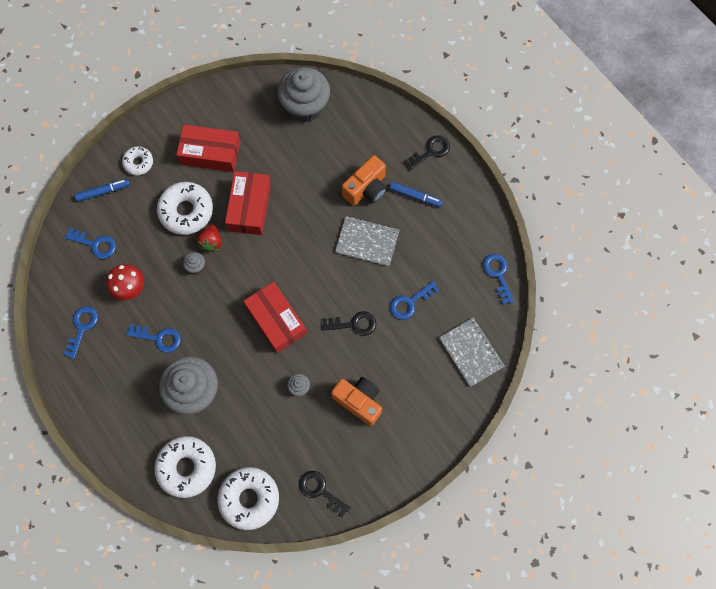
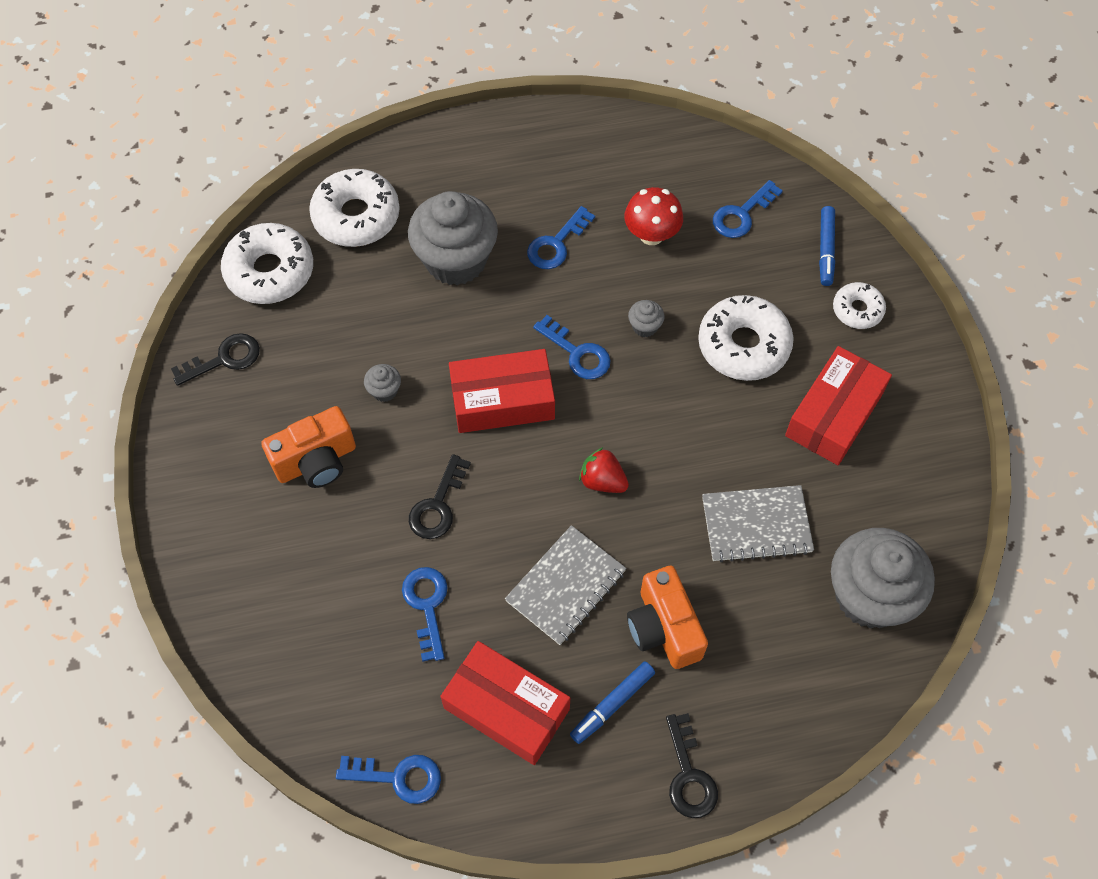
camera: 115 degrees right, 10 degrees down
blue key [63,306,98,359] -> blue key moved to [533,315,611,379]
red strawberry [197,225,222,252] -> red strawberry moved to [579,447,629,493]
red box [225,171,271,235] -> red box moved to [440,641,570,765]
grey notebook [439,318,505,387] -> grey notebook moved to [702,485,814,562]

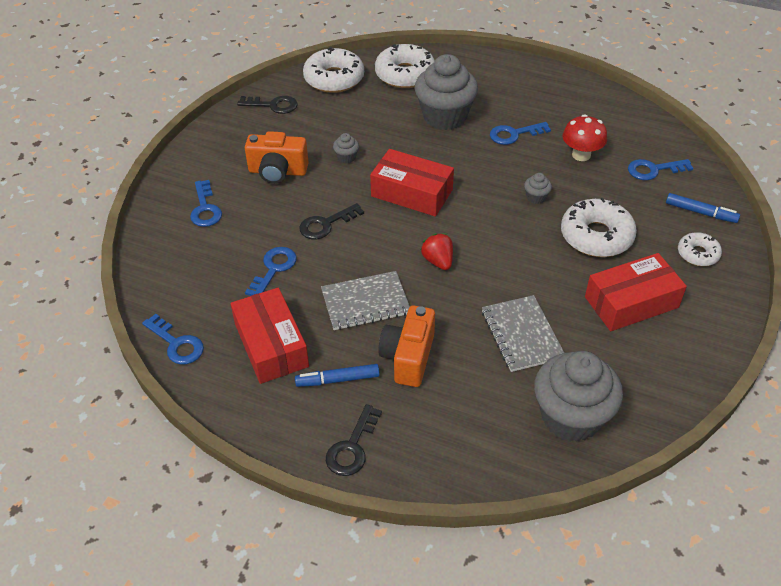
camera: 35 degrees right, 15 degrees down
blue key [533,315,611,379] -> blue key moved to [190,180,222,227]
grey notebook [702,485,814,562] -> grey notebook turned 45 degrees clockwise [482,295,564,372]
blue marker [819,206,835,286] -> blue marker turned 105 degrees counterclockwise [666,193,740,223]

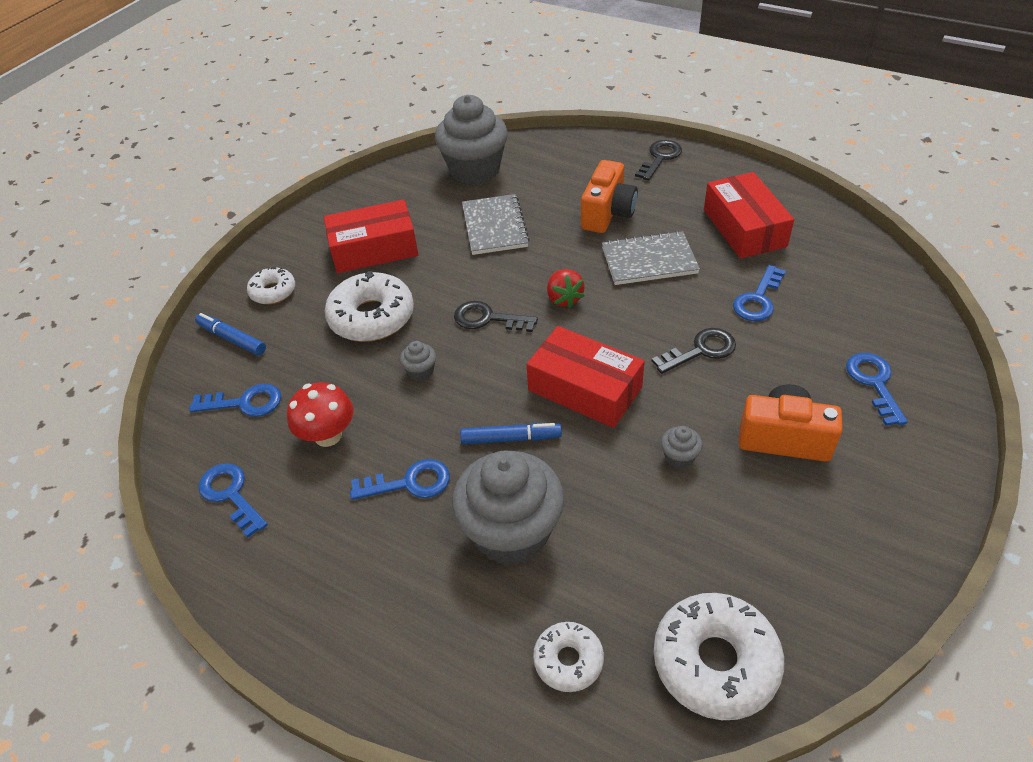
camera: 170 degrees left, 0 degrees up
blue key [142,314,204,365] -> blue key moved to [198,463,268,538]
black key [237,96,297,114] -> black key moved to [454,301,538,332]
blue marker [295,364,380,387] -> blue marker moved to [460,423,562,444]
white donut [375,44,435,88] -> white donut [533,622,604,692], size x0.56

